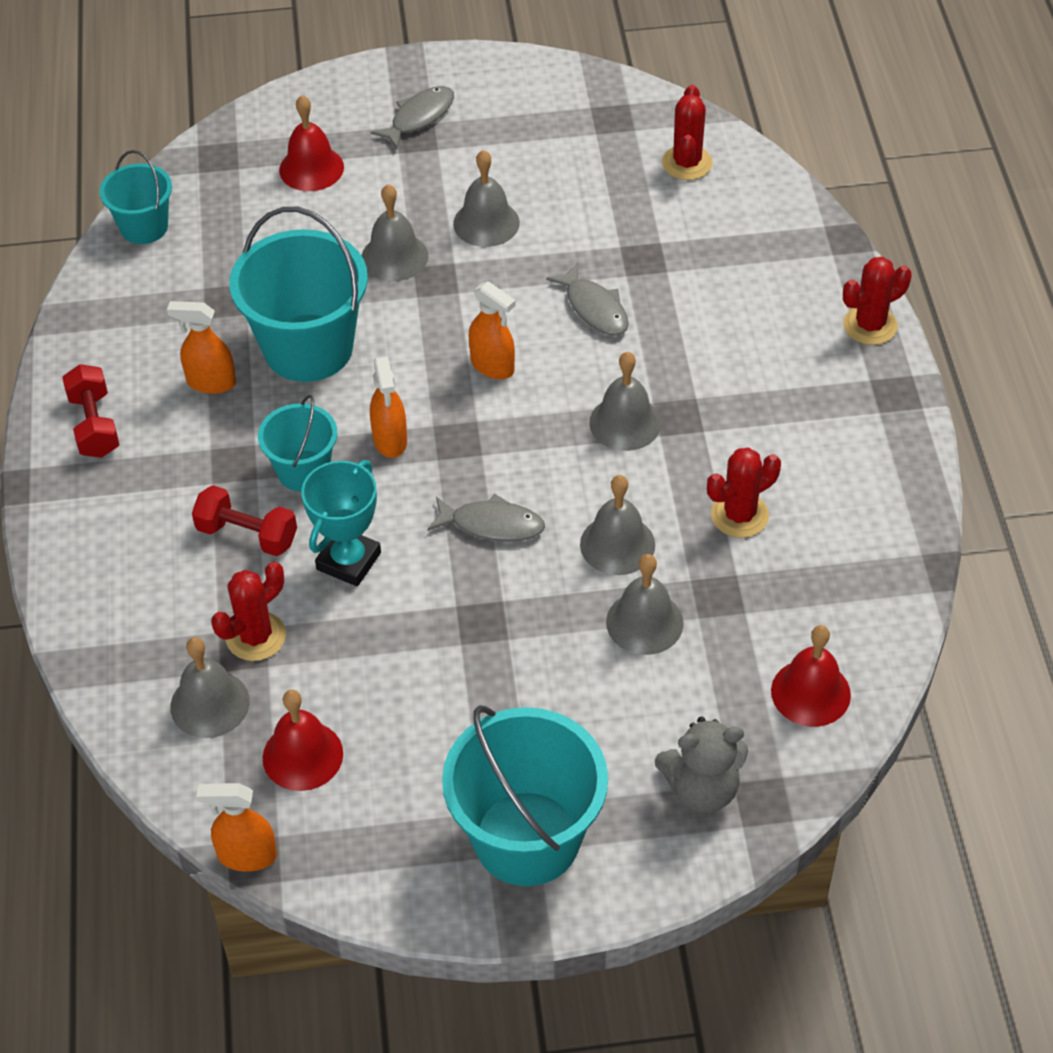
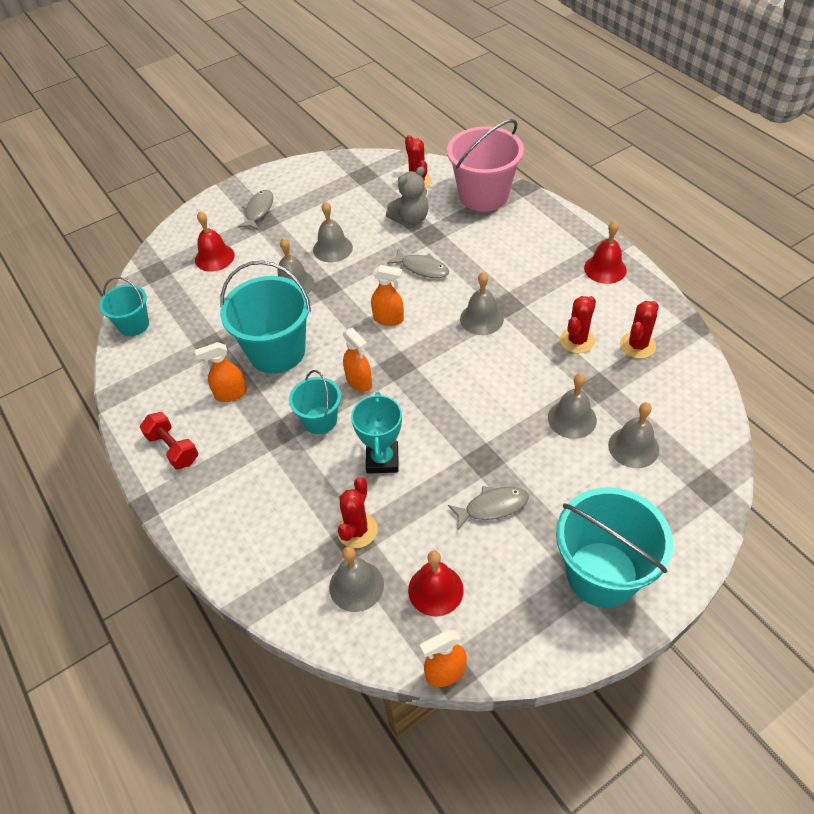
camera: 25 degrees left, 0 degrees up
red dumbbell [192,485,297,556] -> none
grey fish [428,494,545,542] -> grey fish moved to [448,486,529,530]
grey bell [580,475,655,575] -> grey bell moved to [608,402,659,468]
grey teddy bear [655,717,748,813] -> grey teddy bear moved to [386,167,429,225]
red bell [771,625,851,727] -> red bell moved to [584,221,627,284]
red cactus [843,257,912,345] -> red cactus moved to [620,301,659,359]
none -> pink bucket [447,119,524,212]

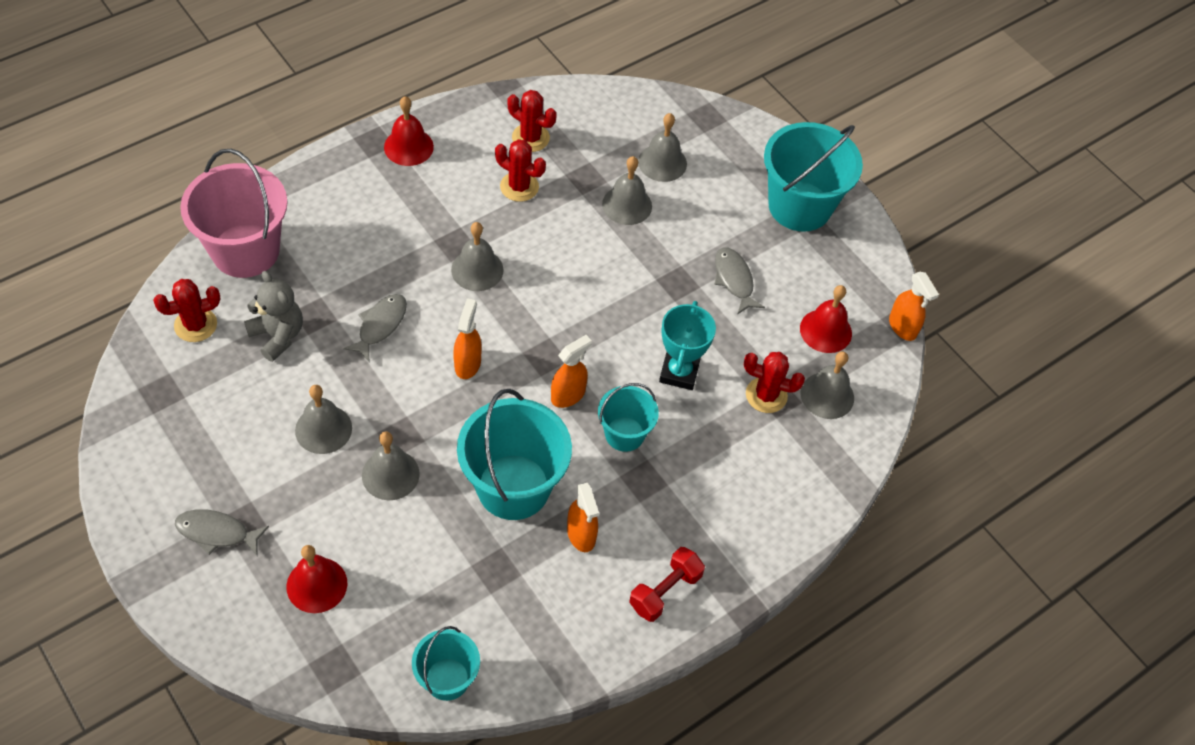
camera: 100 degrees left, 5 degrees up
turquoise trophy [351,392,402,474] -> turquoise trophy turned 75 degrees counterclockwise [659,301,716,390]

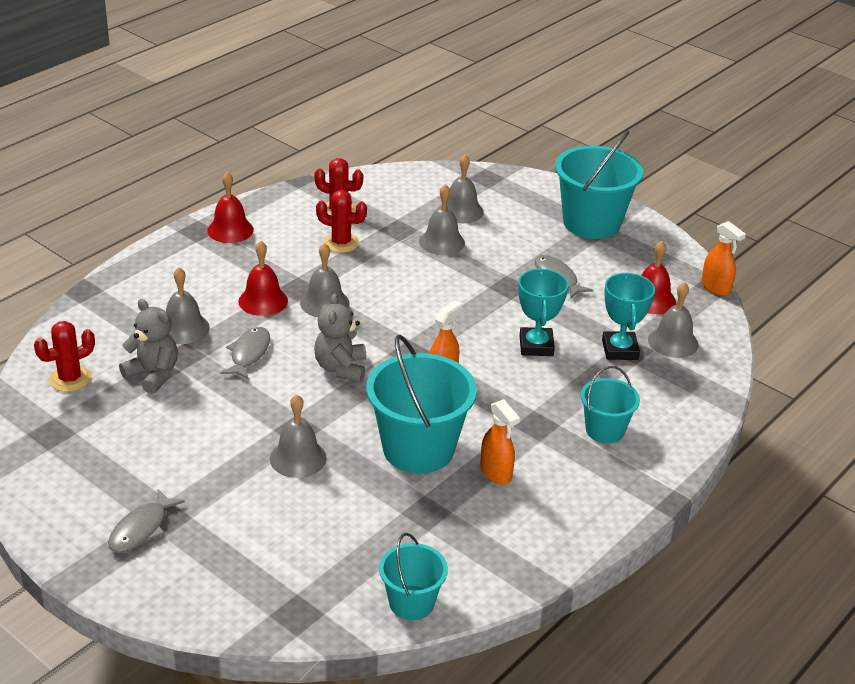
camera: 10 degrees left, 20 degrees down
grey fish [175,509,269,555] -> grey fish turned 60 degrees counterclockwise [108,489,185,553]
pink bucket [180,149,288,278] -> none
red bell [286,545,347,613] -> red bell moved to [238,241,288,316]
grey bell [295,385,352,454] -> grey bell moved to [166,267,210,344]
orange spray bottle [453,298,482,379] -> grey teddy bear [314,293,366,382]
turquoise bucket [598,383,659,452] -> turquoise bucket moved to [581,366,640,443]
red dumbbell [629,547,705,622] -> none
red cactus [744,352,805,413] -> turquoise trophy [602,273,655,360]

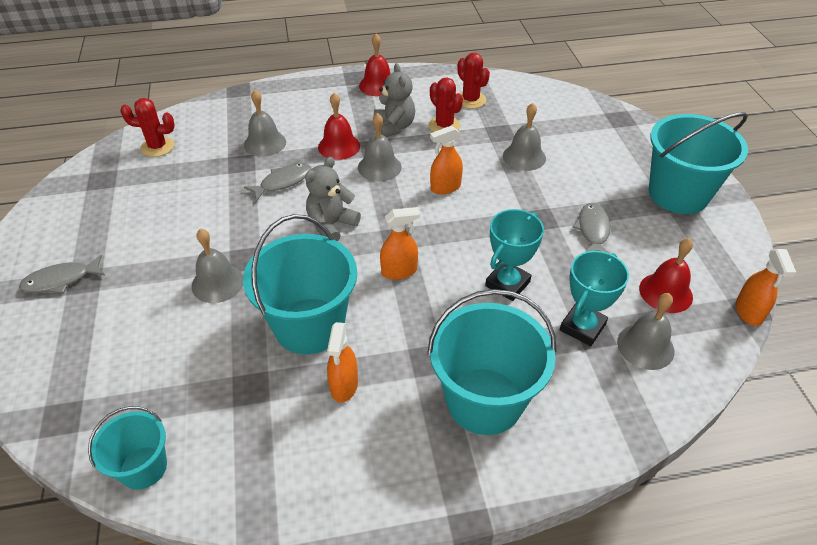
camera: 40 degrees right, 10 degrees up
grey teddy bear [119,299,178,394] -> grey teddy bear moved to [374,63,415,137]
grey bell [440,154,484,223] -> none
turquoise bucket [581,366,640,443] -> turquoise bucket [427,289,557,435], size x1.79
none -> orange spray bottle [430,125,463,195]

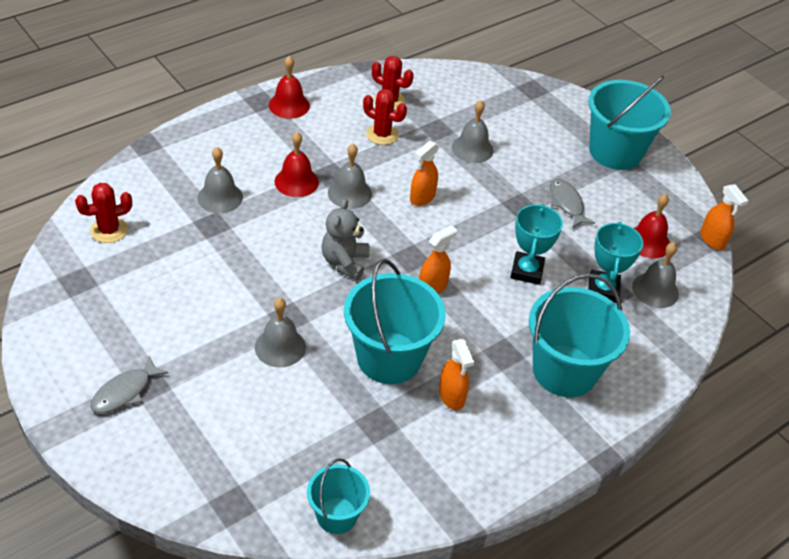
camera: 30 degrees left, 0 degrees up
grey fish [244,163,312,201] -> none
grey teddy bear [374,63,415,137] -> none

